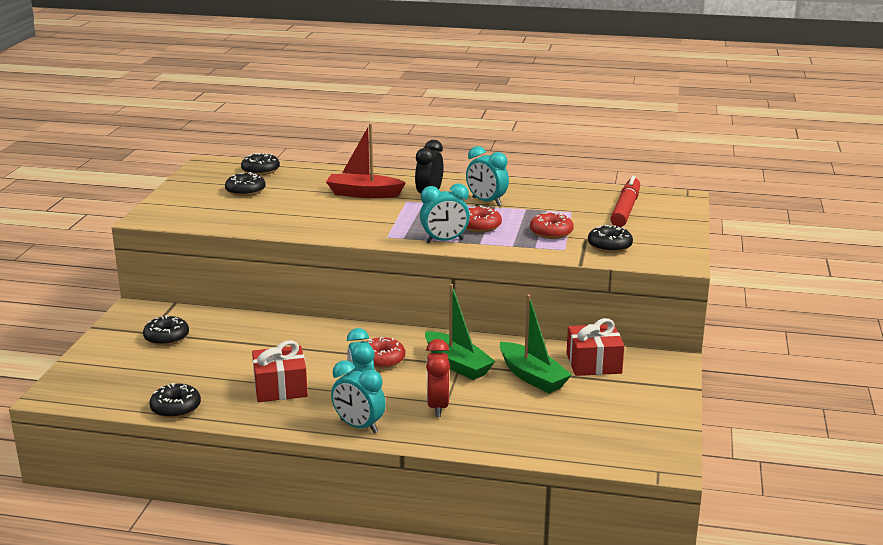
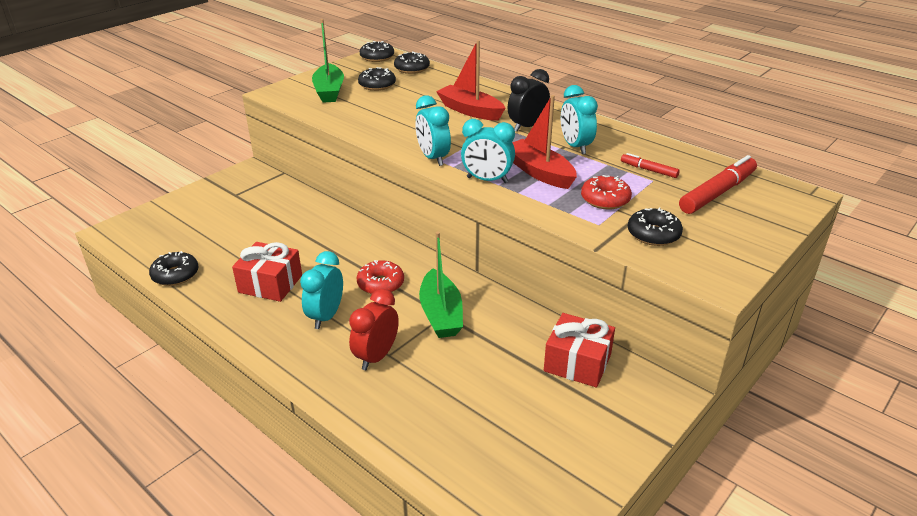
camera: 30 degrees right, 10 degrees up
black donut [143,315,189,346] -> black donut moved to [360,41,394,62]
turquoise clock [331,360,386,433] -> turquoise clock moved to [416,95,451,166]
red donut [466,205,502,232] -> red boat [512,95,577,189]
green boat [500,294,572,393] -> green boat moved to [312,19,344,103]
none -> red marker [621,153,680,178]

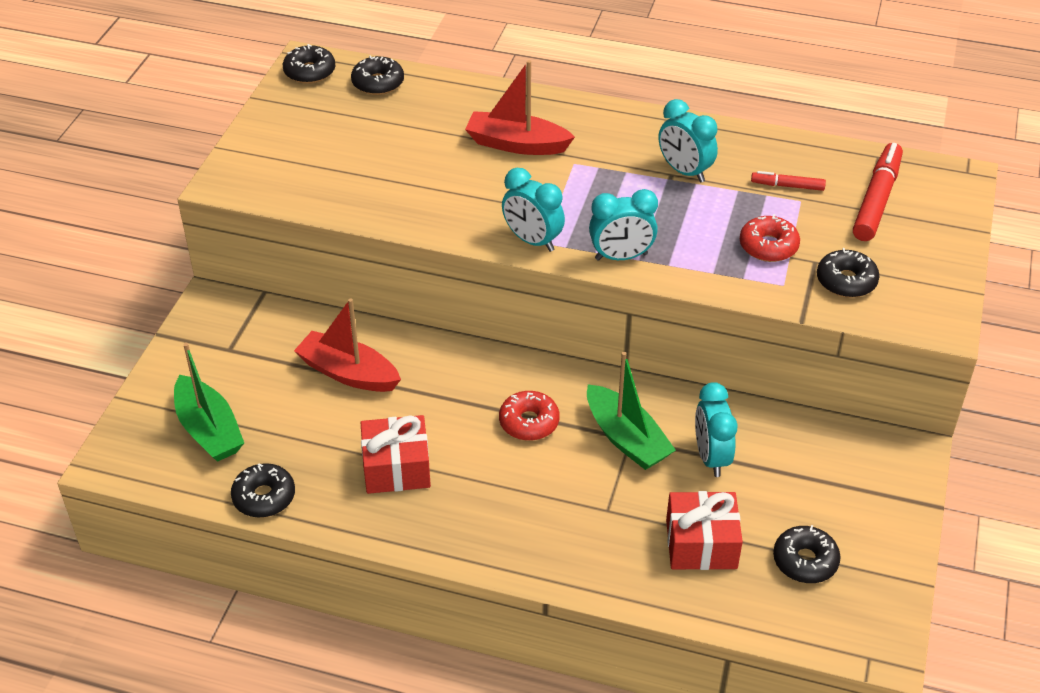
camera: 25 degrees left, 10 degrees up
turquoise clock [300,251,343,329] -> turquoise clock moved to [695,382,738,477]
green boat [312,19,344,103] -> green boat moved to [174,343,244,462]
red clock [349,289,399,370] -> none
black donut [358,67,396,91] -> black donut moved to [773,525,841,583]
black clock [508,69,550,132] -> none
red boat [512,95,577,189] -> red boat moved to [294,298,401,392]
red gift [544,313,615,388] -> red gift moved to [666,491,743,570]

